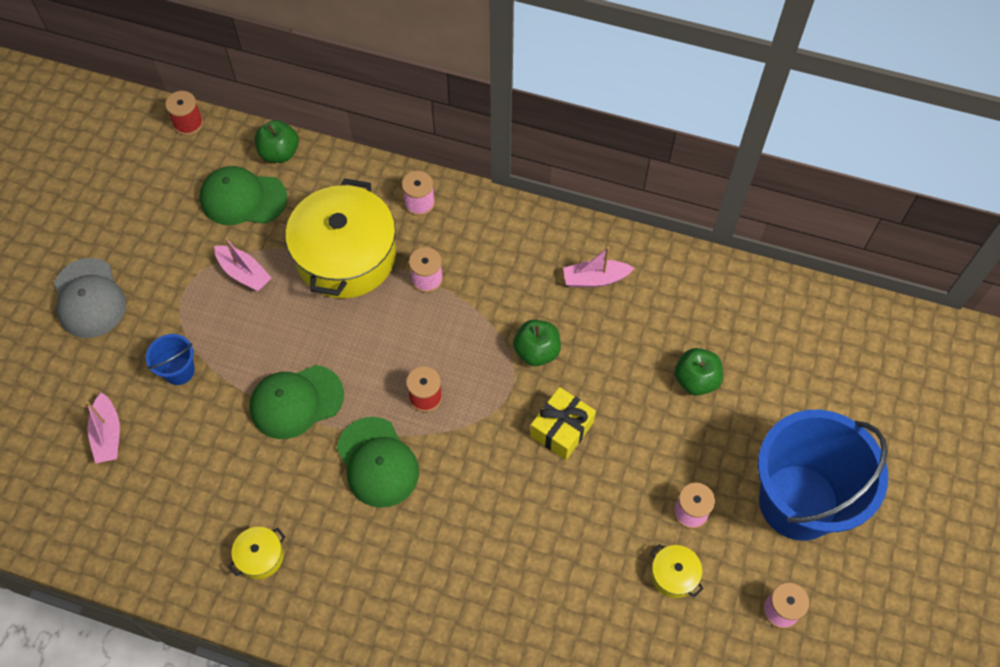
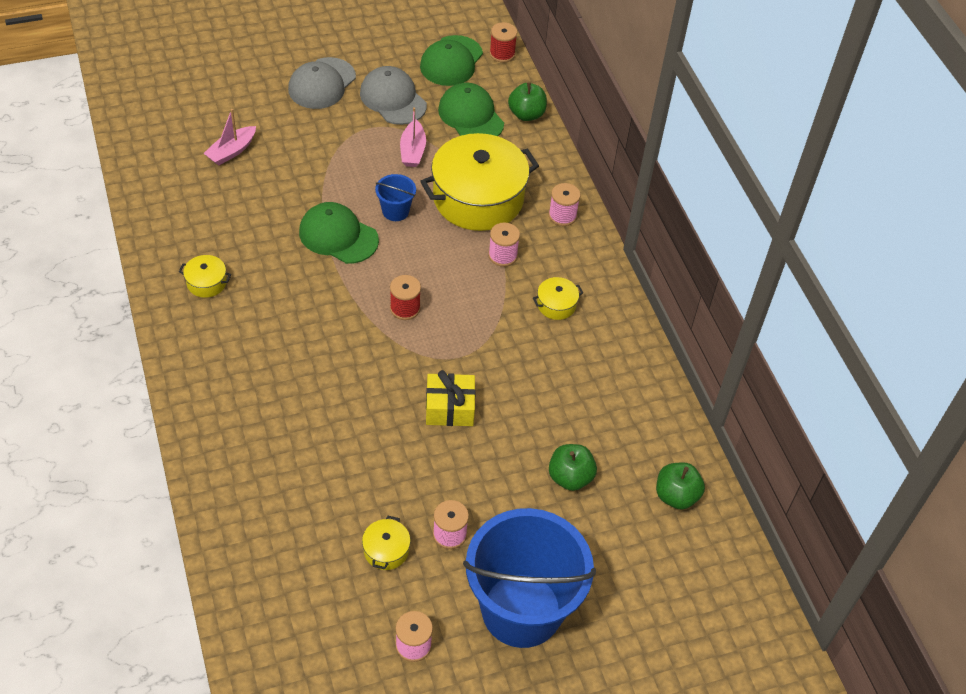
camera: 50 degrees right, 10 degrees down
blue bucket [146,334,195,385] -> blue bucket moved to [375,174,416,221]
green cap [336,417,419,508] -> green cap moved to [420,35,483,86]
green apple [513,320,561,366] -> green apple moved to [656,462,705,510]
pink boat [563,247,635,287] -> none
none -> grey cap [360,66,427,125]
none -> yellow pot [533,277,583,320]

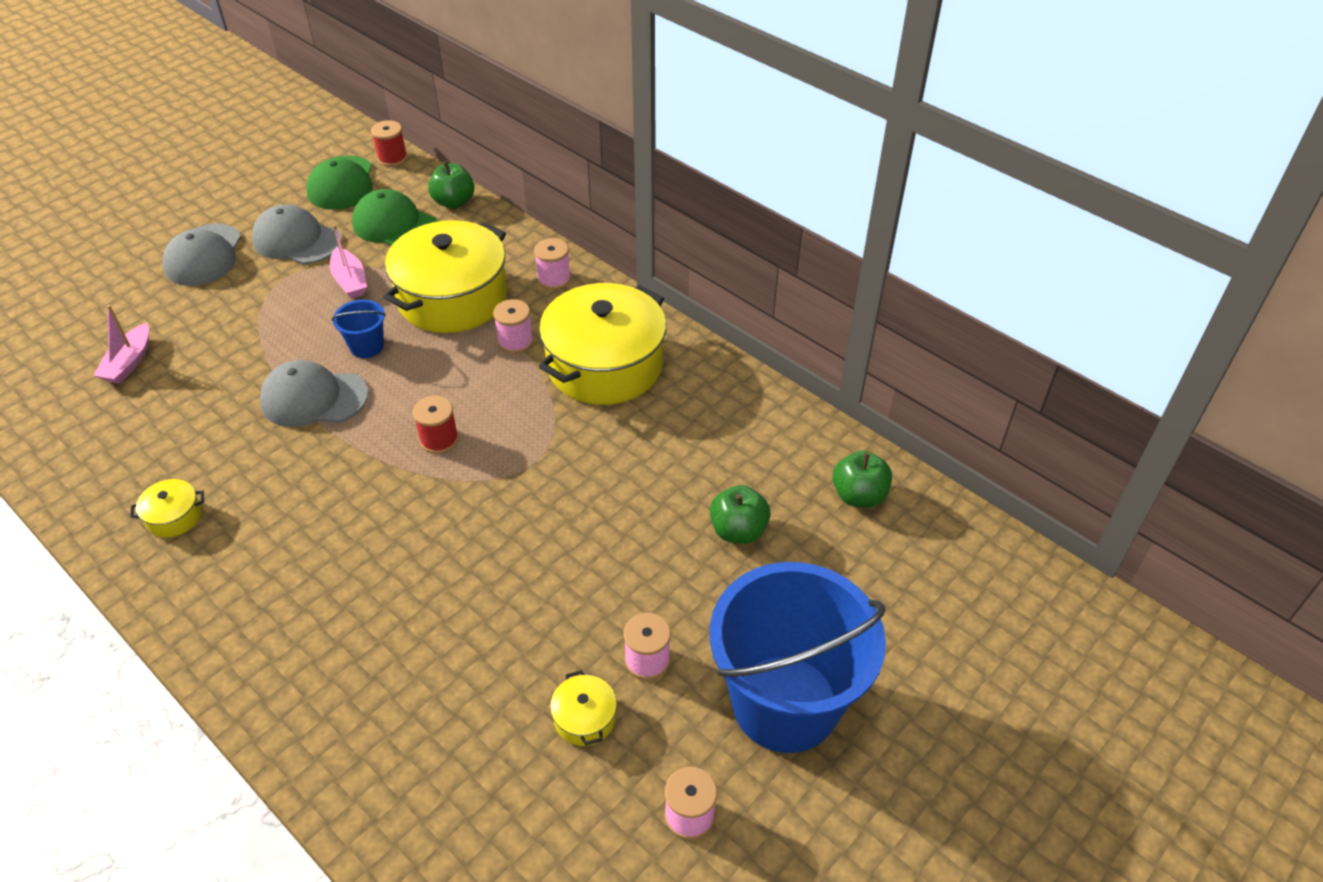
camera: 25 degrees left, 5 degrees down
green cap [299,202,379,264] -> grey cap [260,360,369,427]
yellow gift [426,370,476,426] -> none
yellow pot [533,277,583,320] -> yellow pot [539,283,666,405], size x2.45

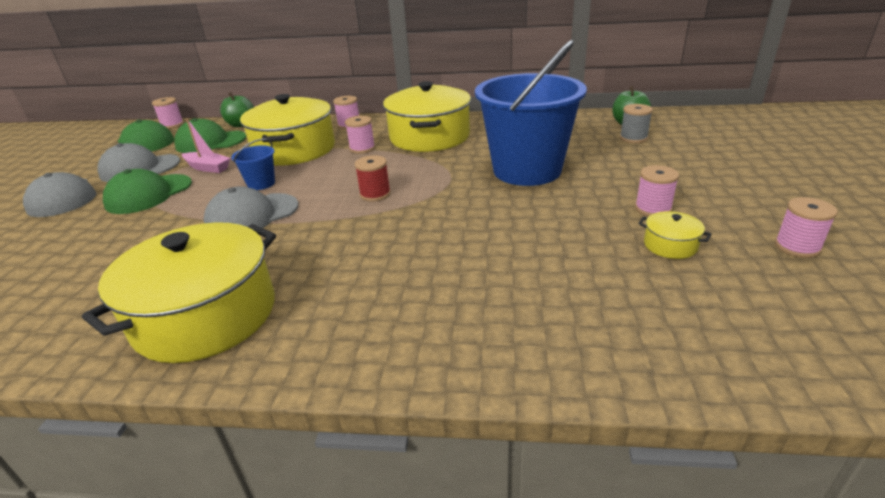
camera: 35 degrees left, 15 degrees down
pink boat [93,305,149,384] -> none
yellow pot [130,479,204,537] -> yellow pot [82,222,276,363], size x2.45
red spool [371,120,407,167] -> pink spool [152,97,184,129]
green apple [710,485,771,544] -> none
blue bucket [710,562,886,753] -> blue bucket moved to [475,40,587,186]
none -> green cap [103,169,192,214]
none -> grey spool [620,104,653,143]

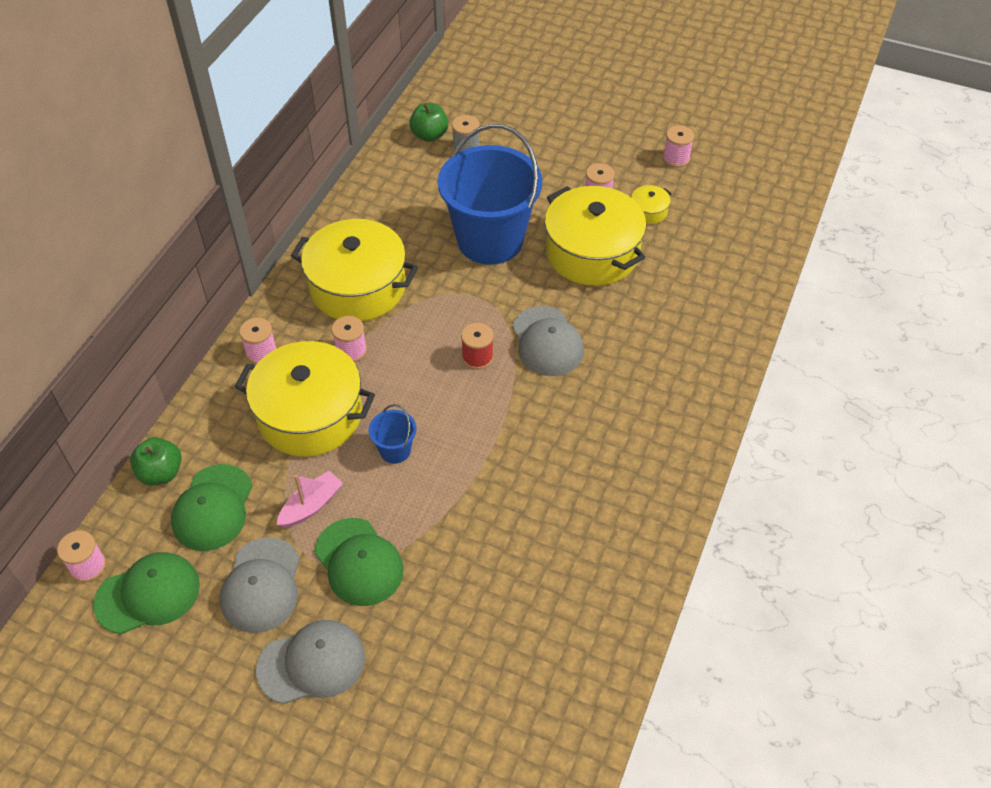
camera: 75 degrees left, 20 degrees up
yellow pot [82,222,276,363] -> yellow pot moved to [545,186,646,286]
grey cap [203,186,298,228] -> grey cap moved to [512,306,584,376]

